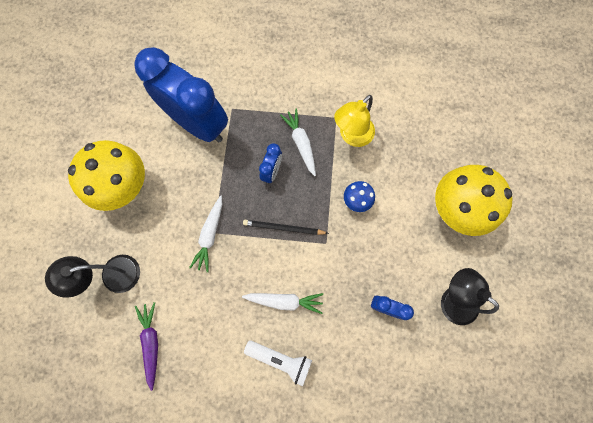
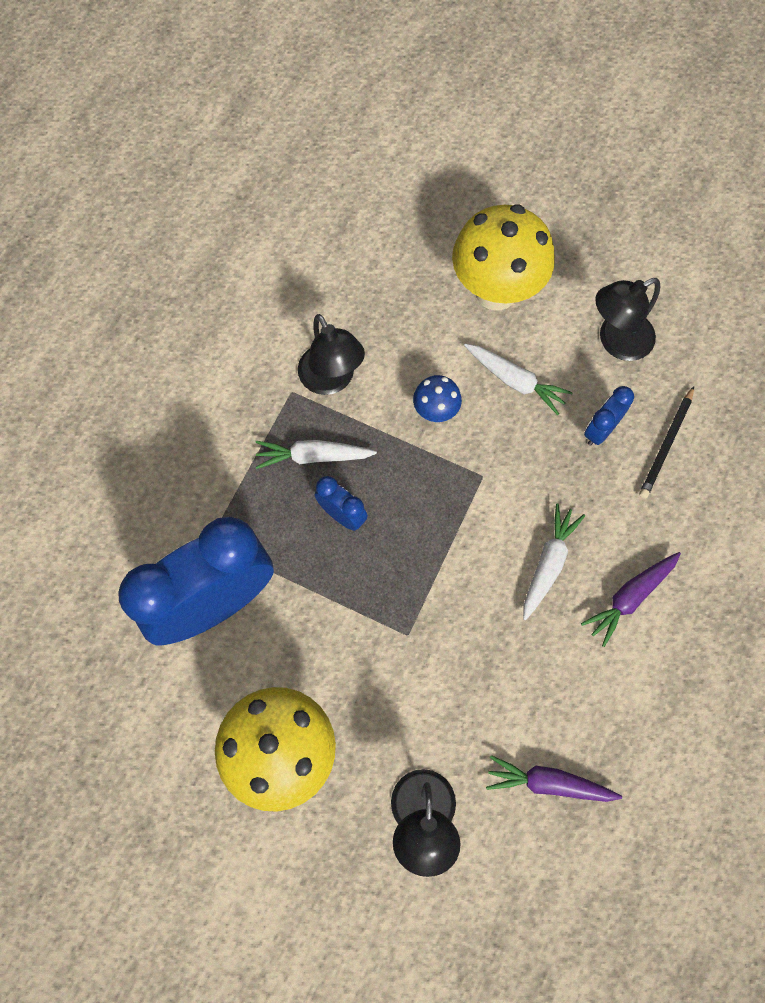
camera: 70 degrees left, 5 degrees down
white carrot [189,195,222,272] -> white carrot moved to [464,344,573,415]
black pencil [243,220,329,235] -> black pencil moved to [639,386,694,499]
white flashlight [244,340,312,386] -> purple carrot [581,552,681,647]
yellow lamp [334,95,375,147] -> black lamp [298,314,365,395]

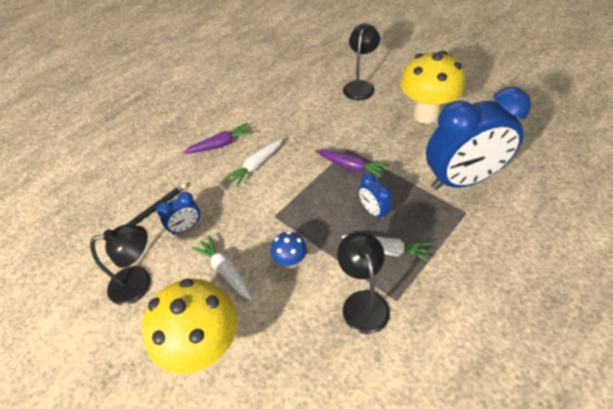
camera: 160 degrees left, 20 degrees down
purple carrot [486,755,622,802] -> purple carrot moved to [315,149,389,179]

